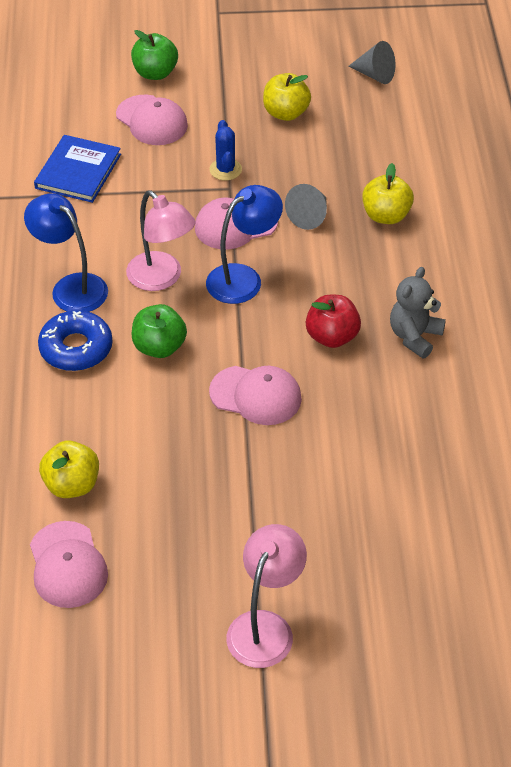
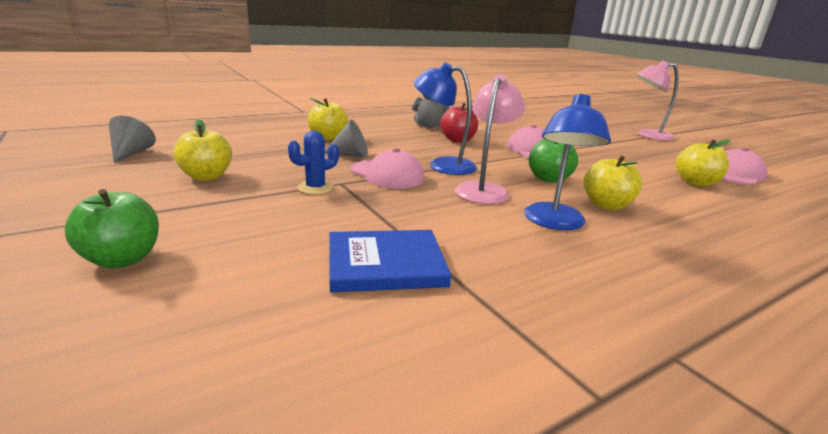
camera: 120 degrees left, 25 degrees down
blue donut [38,310,112,371] -> yellow apple [584,156,642,211]
pink cap [116,95,188,145] -> none

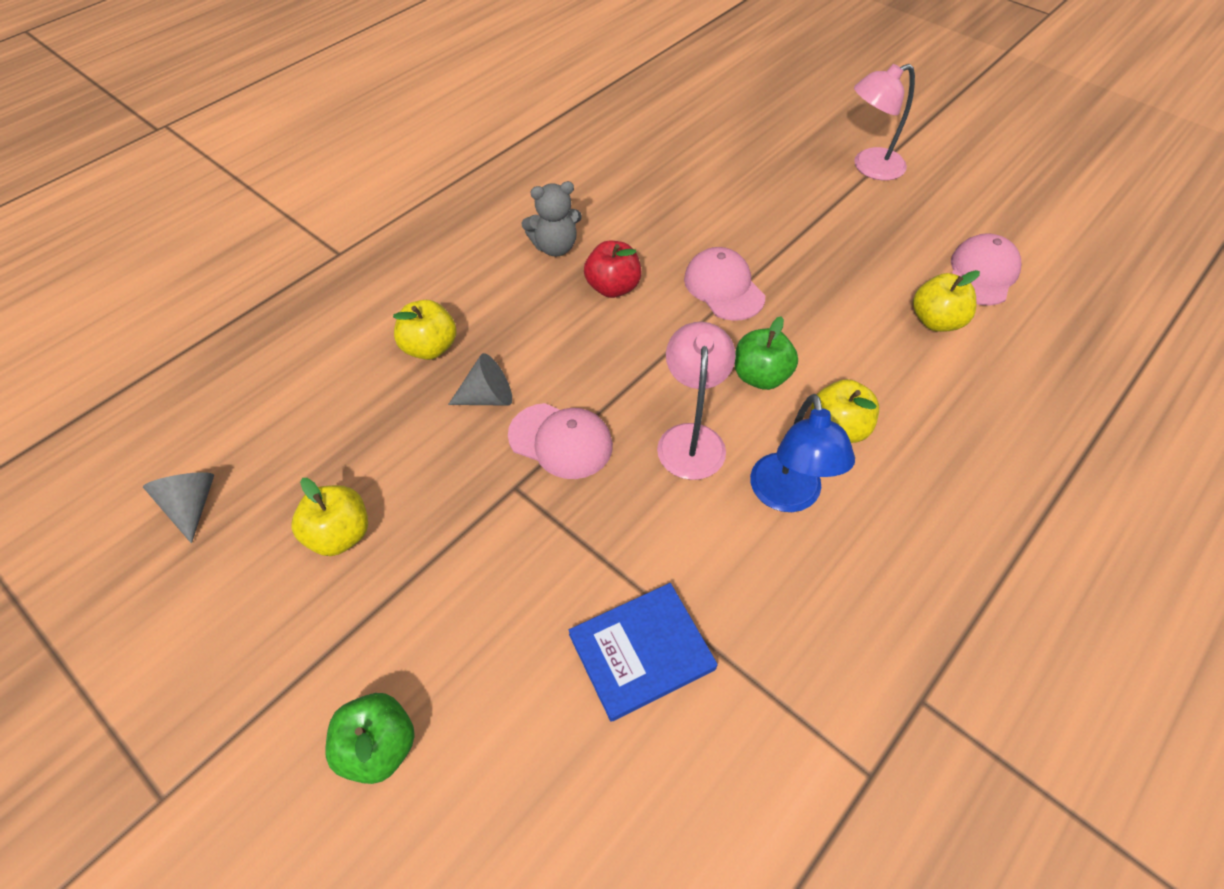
camera: 15 degrees left, 30 degrees up
blue cactus [288,131,339,195] -> none
blue lamp [414,62,477,175] -> none

